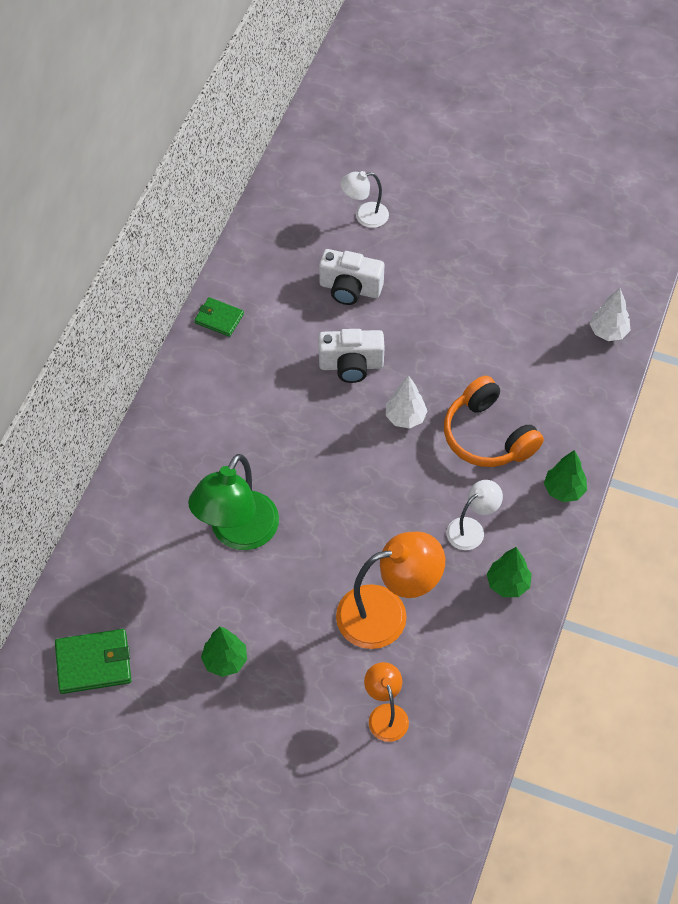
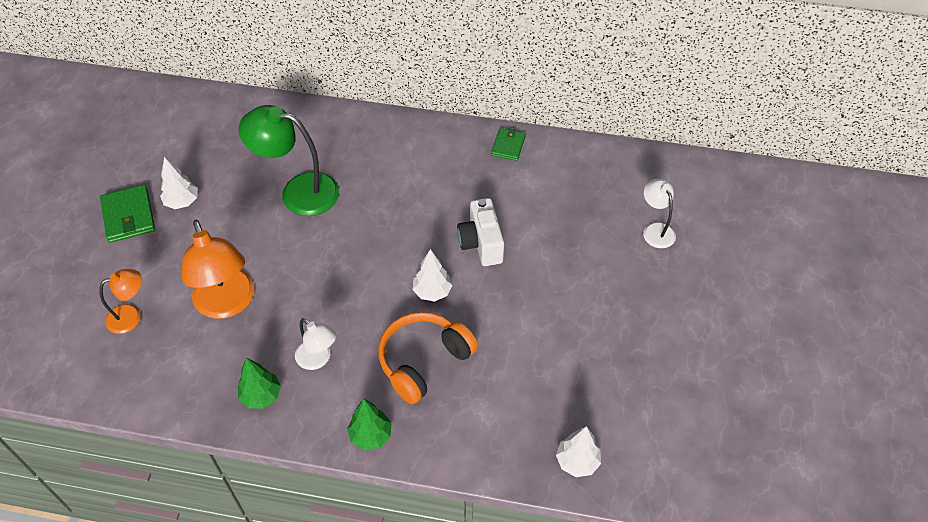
camera: 80 degrees right, 5 degrees down
green wallet [55,629,131,694] -> green wallet moved to [100,185,155,243]
green tree [201,627,247,677] -> white tree [160,157,198,209]
white camera [319,249,384,305] -> none

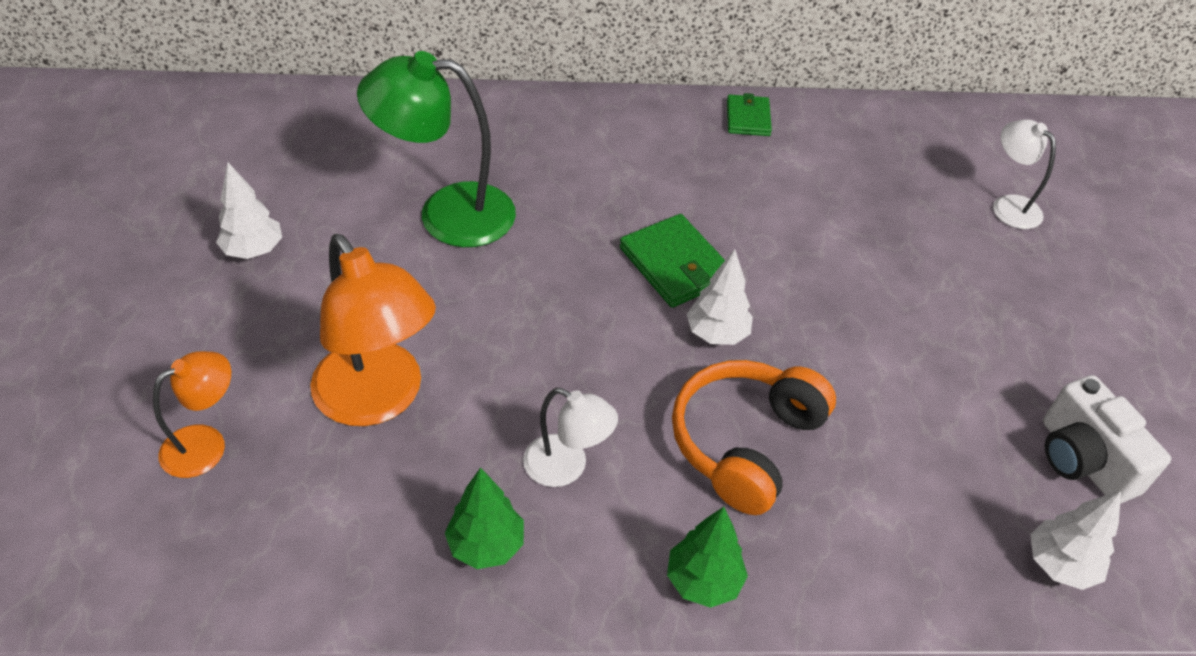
camera: 15 degrees left, 5 degrees down
green wallet [100,185,155,243] -> green wallet moved to [620,214,725,308]
white camera [457,198,504,266] -> white camera moved to [1043,375,1171,504]

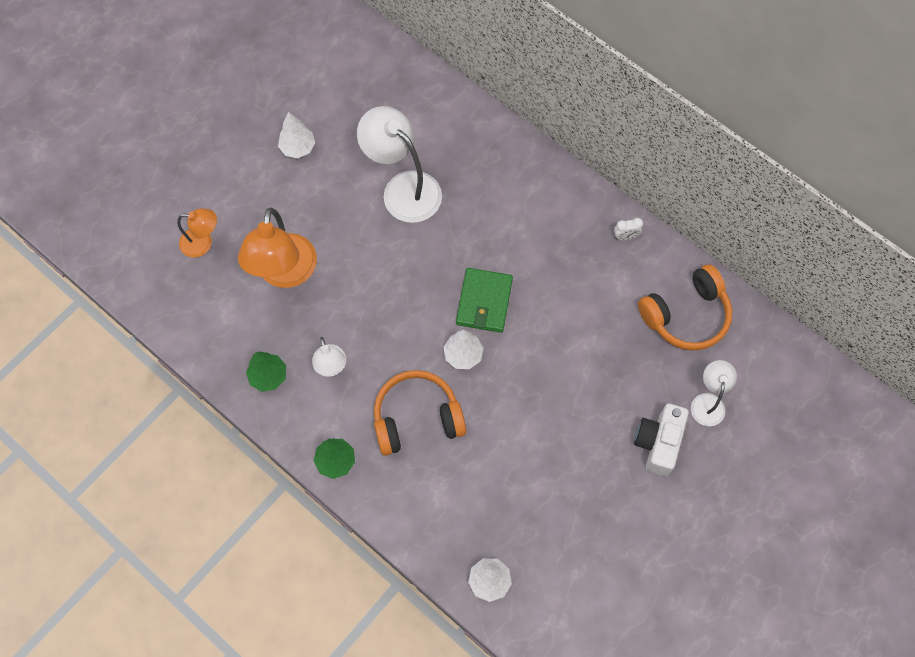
camera: 45 degrees right, 20 degrees up
green lamp [357,51,516,247] -> white lamp [357,106,442,223]
green wallet [727,93,772,136] -> white clock [614,218,643,240]
white camera [1043,375,1171,504] -> white camera moved to [634,403,689,476]
none -> orange headphones [638,264,732,351]

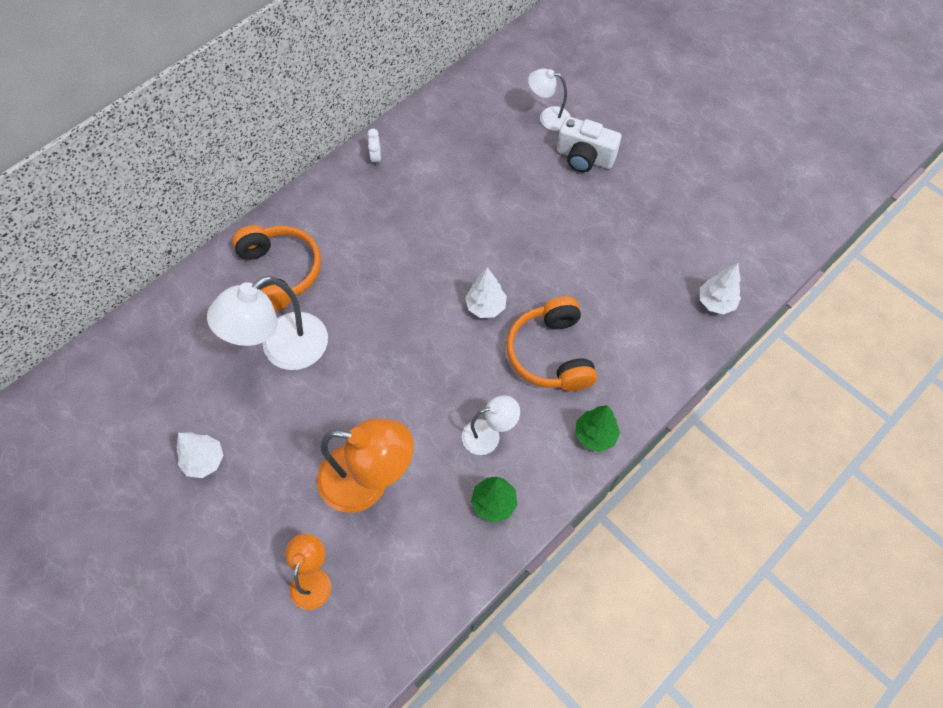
camera: 85 degrees left, 5 degrees down
green wallet [456,268,513,333] -> none
orange headphones [638,264,732,351] -> orange headphones moved to [232,225,321,312]

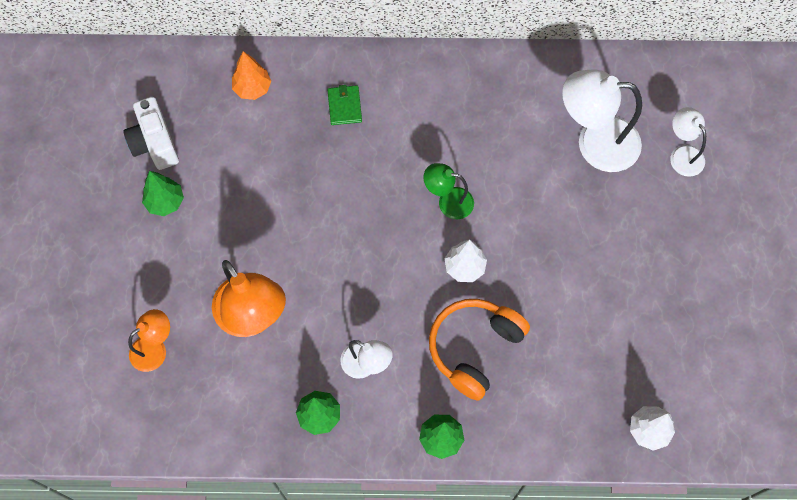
camera: 45 degrees right, 5 degrees up
white tree [177,432,224,478] -> green tree [142,171,184,216]
white lamp [207,276,328,370] -> white lamp moved to [562,69,642,172]
orange headphones [232,225,321,312] -> green wallet [327,85,362,125]
white clock [367,128,381,166] -> none
white camera [557,116,621,172] -> white camera moved to [123,97,179,170]
none -> orange tree [232,51,271,100]
none -> green lamp [423,163,474,219]

